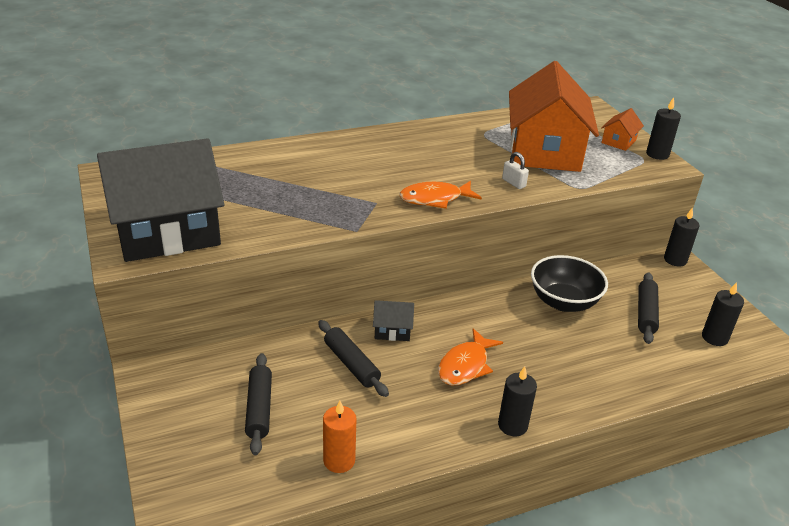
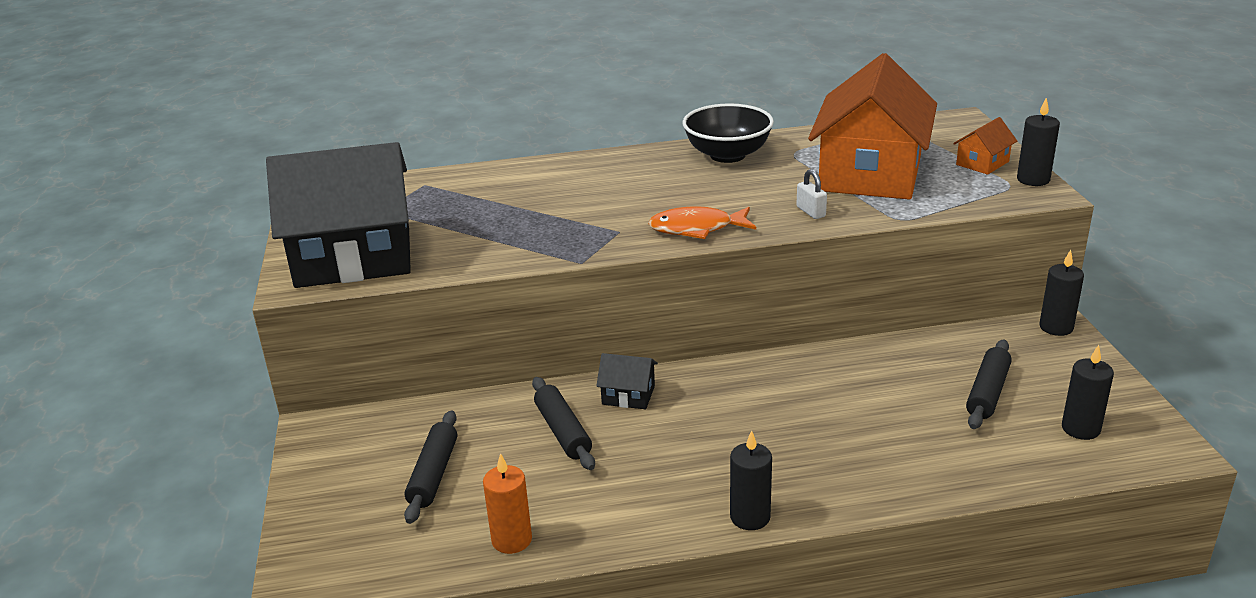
camera: 15 degrees right, 5 degrees down
orange fish [438,328,503,385] -> none
black bowl [531,255,608,312] -> black bowl moved to [683,103,774,163]

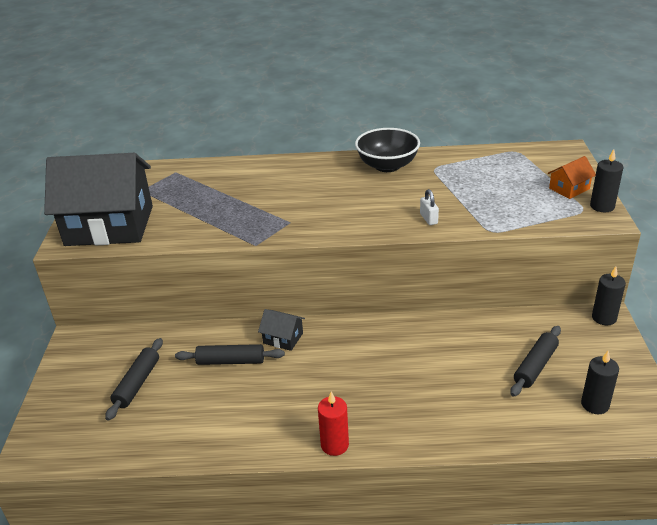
camera: 10 degrees right, 5 degrees up
orange candle [483,453,532,554] -> none
black rolling pin [532,377,595,470] -> black rolling pin turned 75 degrees counterclockwise [175,344,285,365]
orange fish [648,206,756,239] -> none
black candle [730,430,772,530] -> red candle [318,391,349,456]
orange house [808,53,937,200] -> none

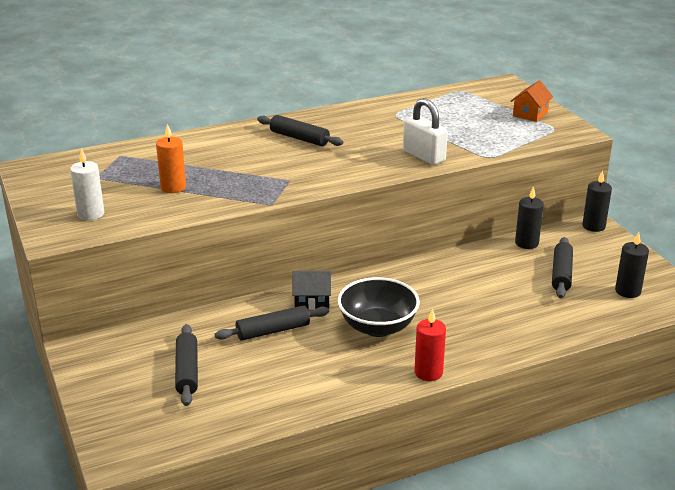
camera: 25 degrees left, 5 degrees down
black house [44,153,153,246] -> white candle [70,148,104,220]
black bowl [355,128,420,172] -> black bowl moved to [338,277,420,337]
white padlock [420,189,439,225] -> white padlock [403,98,448,165], size x1.83
black candle [590,149,623,212] -> black candle moved to [515,186,544,249]
none -> orange candle [156,124,186,193]
none -> black rolling pin [257,115,343,146]

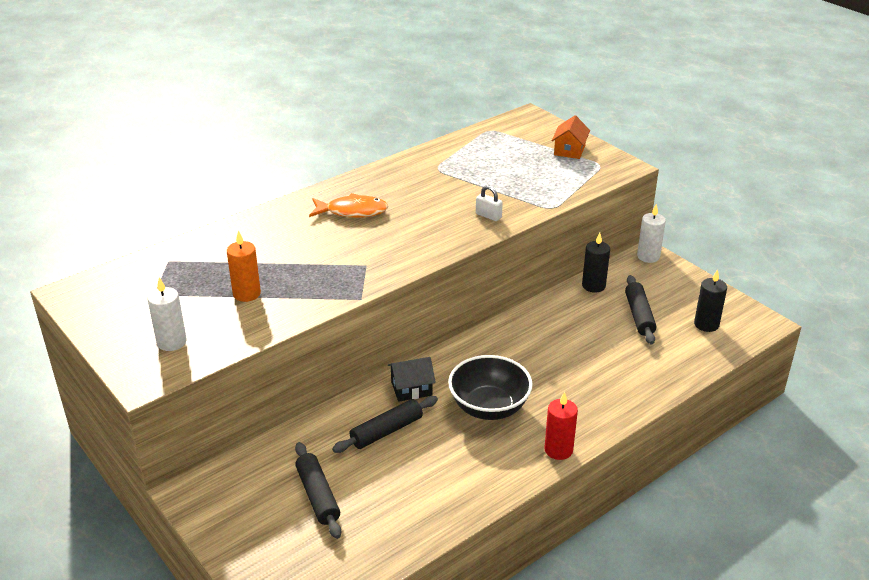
camera: 15 degrees left, 5 degrees up
black rolling pin [257,115,343,146] -> orange fish [309,193,388,218]
white padlock [403,98,448,165] -> white padlock [476,185,503,221], size x0.55
black candle [582,170,612,232] -> white candle [637,204,666,263]

